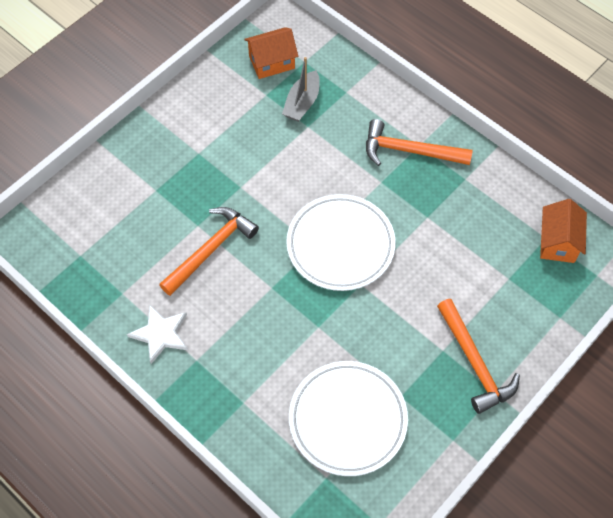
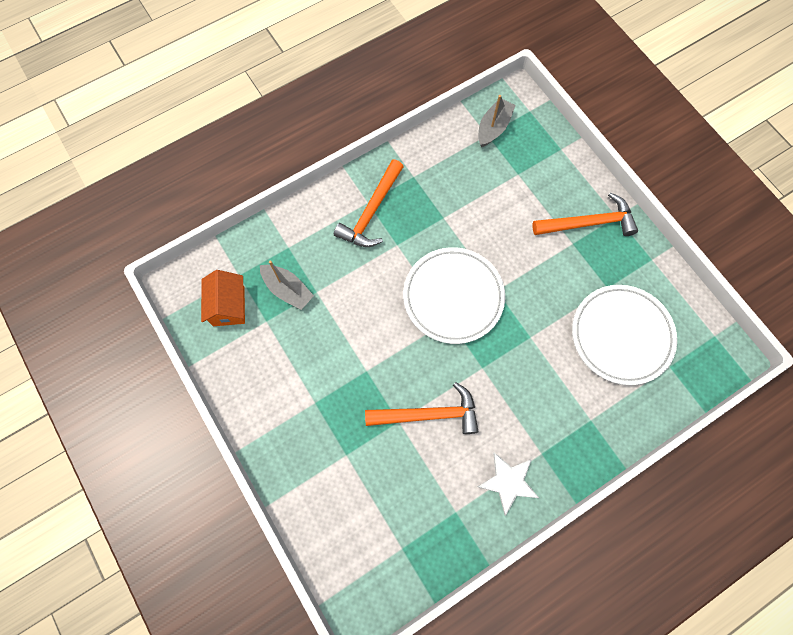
camera: 75 degrees left, 10 degrees up
orange hammer [159,207,259,296] -> orange hammer turned 120 degrees clockwise [365,382,479,434]
orange house [540,199,587,263] -> grey boat [478,95,516,147]

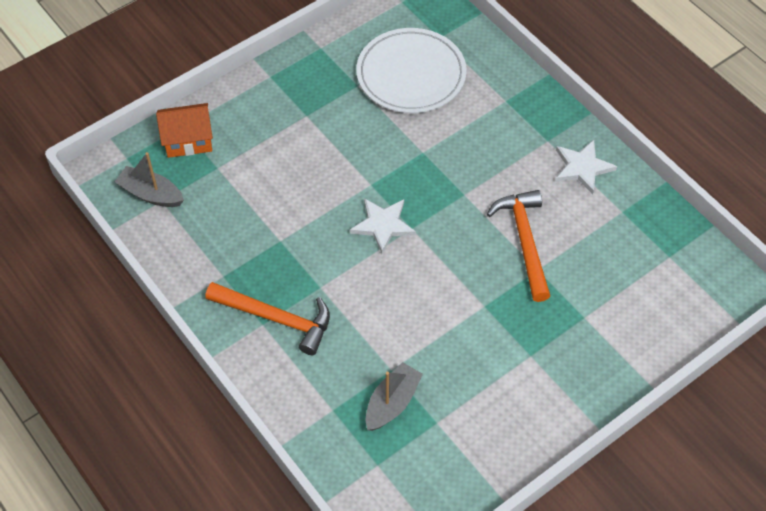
camera: 95 degrees left, 15 degrees down
orange house [201,270,245,326] -> orange house moved to [156,103,213,158]
white plate [403,247,505,344] -> white star [350,198,416,254]
orange hammer [532,193,638,236] -> none

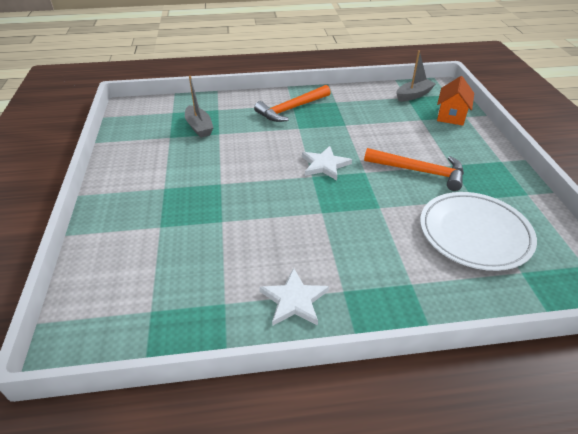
camera: 120 degrees right, 15 degrees down
orange hammer [487,190,550,302] -> orange hammer moved to [364,148,464,191]

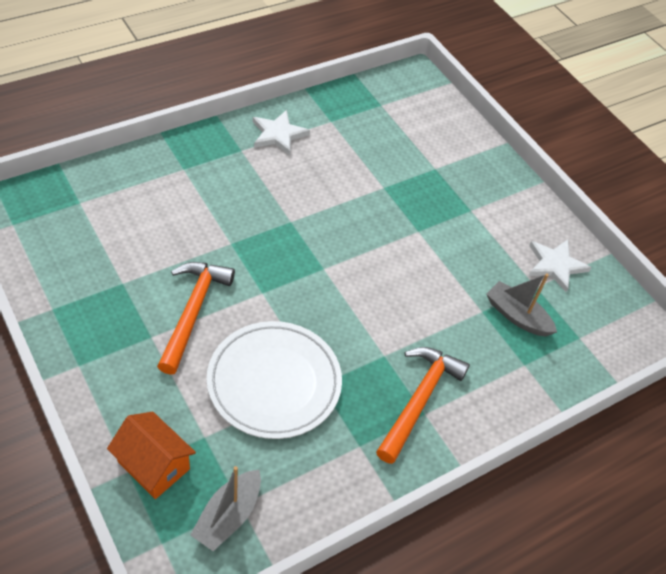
camera: 150 degrees right, 10 degrees up
white star [302,146,352,180] -> white star moved to [528,239,592,292]
orange hammer [364,148,464,191] -> orange hammer turned 105 degrees clockwise [157,262,235,375]
white plate [420,192,537,271] -> white plate moved to [207,321,342,439]
orange house [437,76,474,126] -> orange house turned 45 degrees counterclockwise [107,411,196,499]

